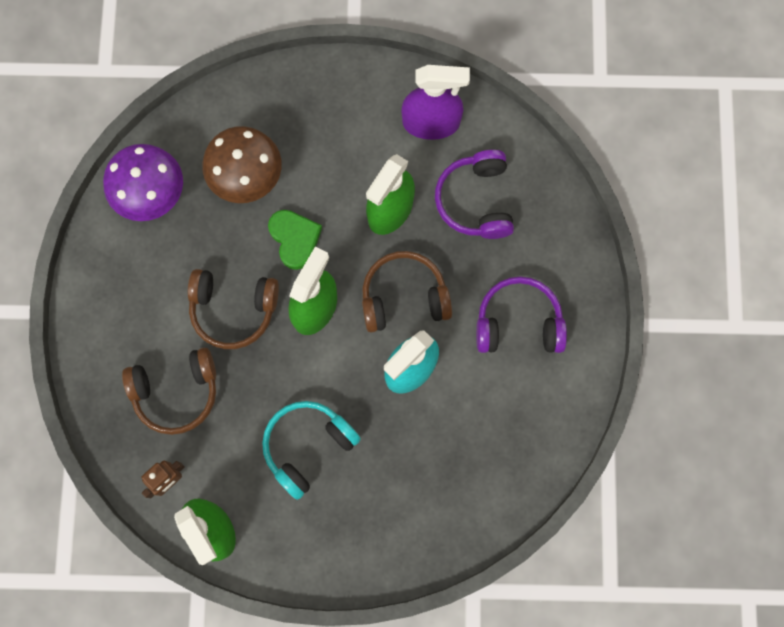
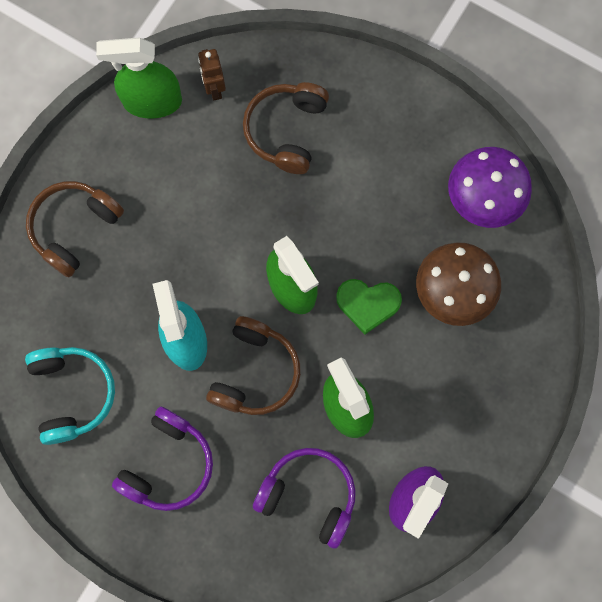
camera: 120 degrees right, 0 degrees up
brown headphones [188,269,279,349] -> brown headphones moved to [26,181,124,277]
turquoise headphones [262,401,361,500] -> turquoise headphones moved to [25,347,115,445]

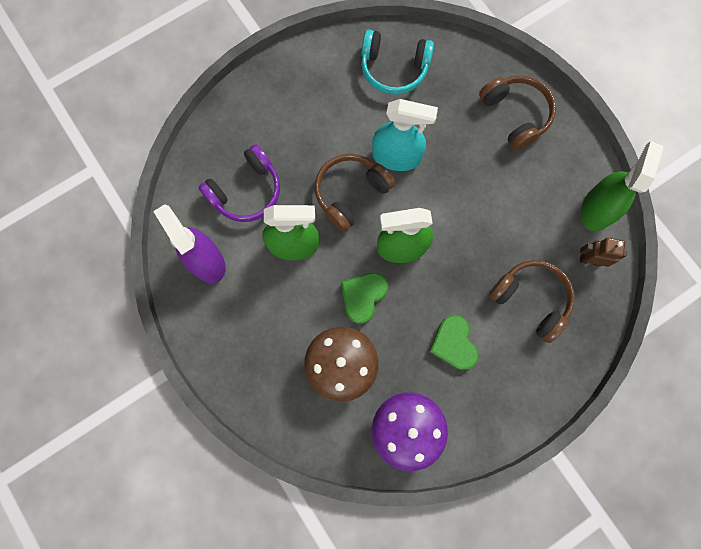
camera: 115 degrees right, 0 degrees up
purple headphones [112,406,213,511] -> none
brown headphones [206,316,301,415] -> brown headphones turned 90 degrees clockwise [315,154,395,232]
none -> green heart [429,315,479,370]

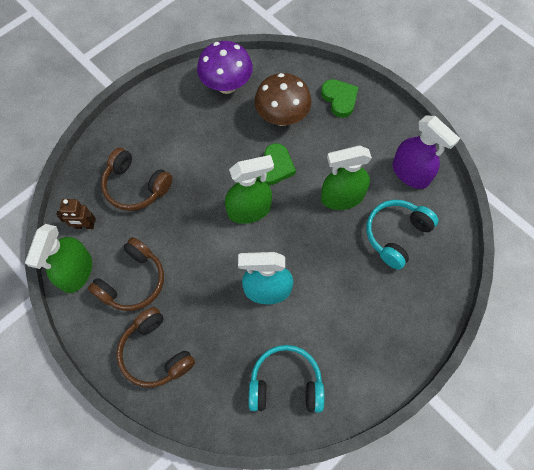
camera: 170 degrees right, 10 degrees down
purple headphones [198,144,280,222] -> turquoise headphones [366,200,439,270]
brown headphones [315,154,395,232] -> brown headphones moved to [88,237,164,311]
green heart [429,315,479,370] -> green heart moved to [321,79,358,118]

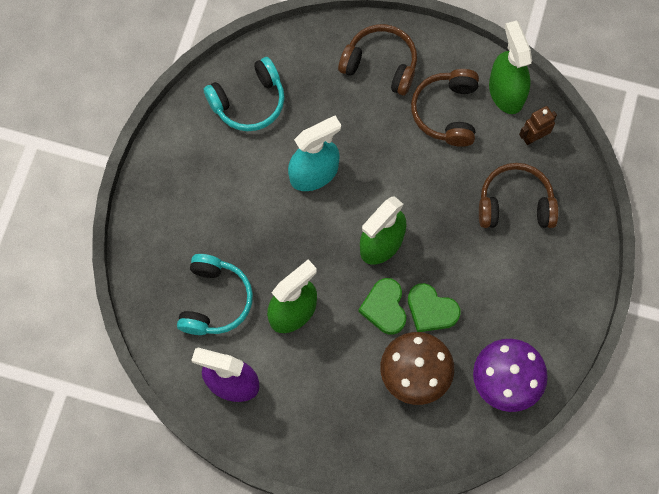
camera: 150 degrees right, 5 degrees up
green heart [321,79,358,118] -> green heart moved to [408,283,461,332]

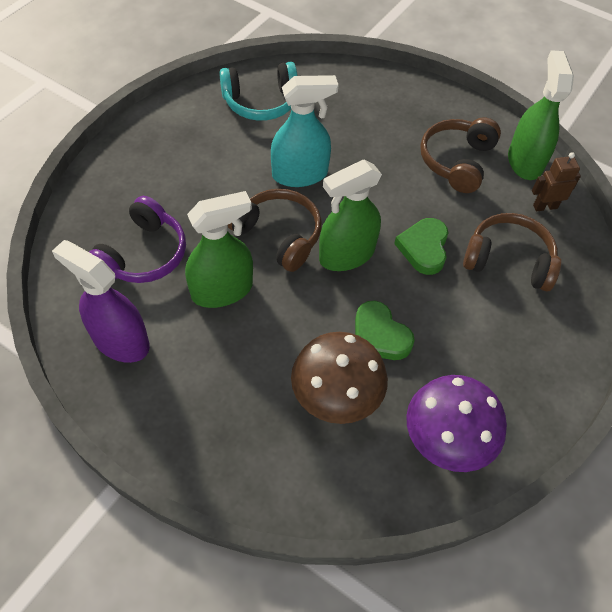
camera: 15 degrees right, 15 degrees down
turquoise headphones [177,254,253,335] -> purple headphones [89,196,186,283]
brown headphones [338,24,417,95] -> brown headphones moved to [228,189,322,272]
green heart [358,278,406,335] -> green heart moved to [394,218,448,275]

